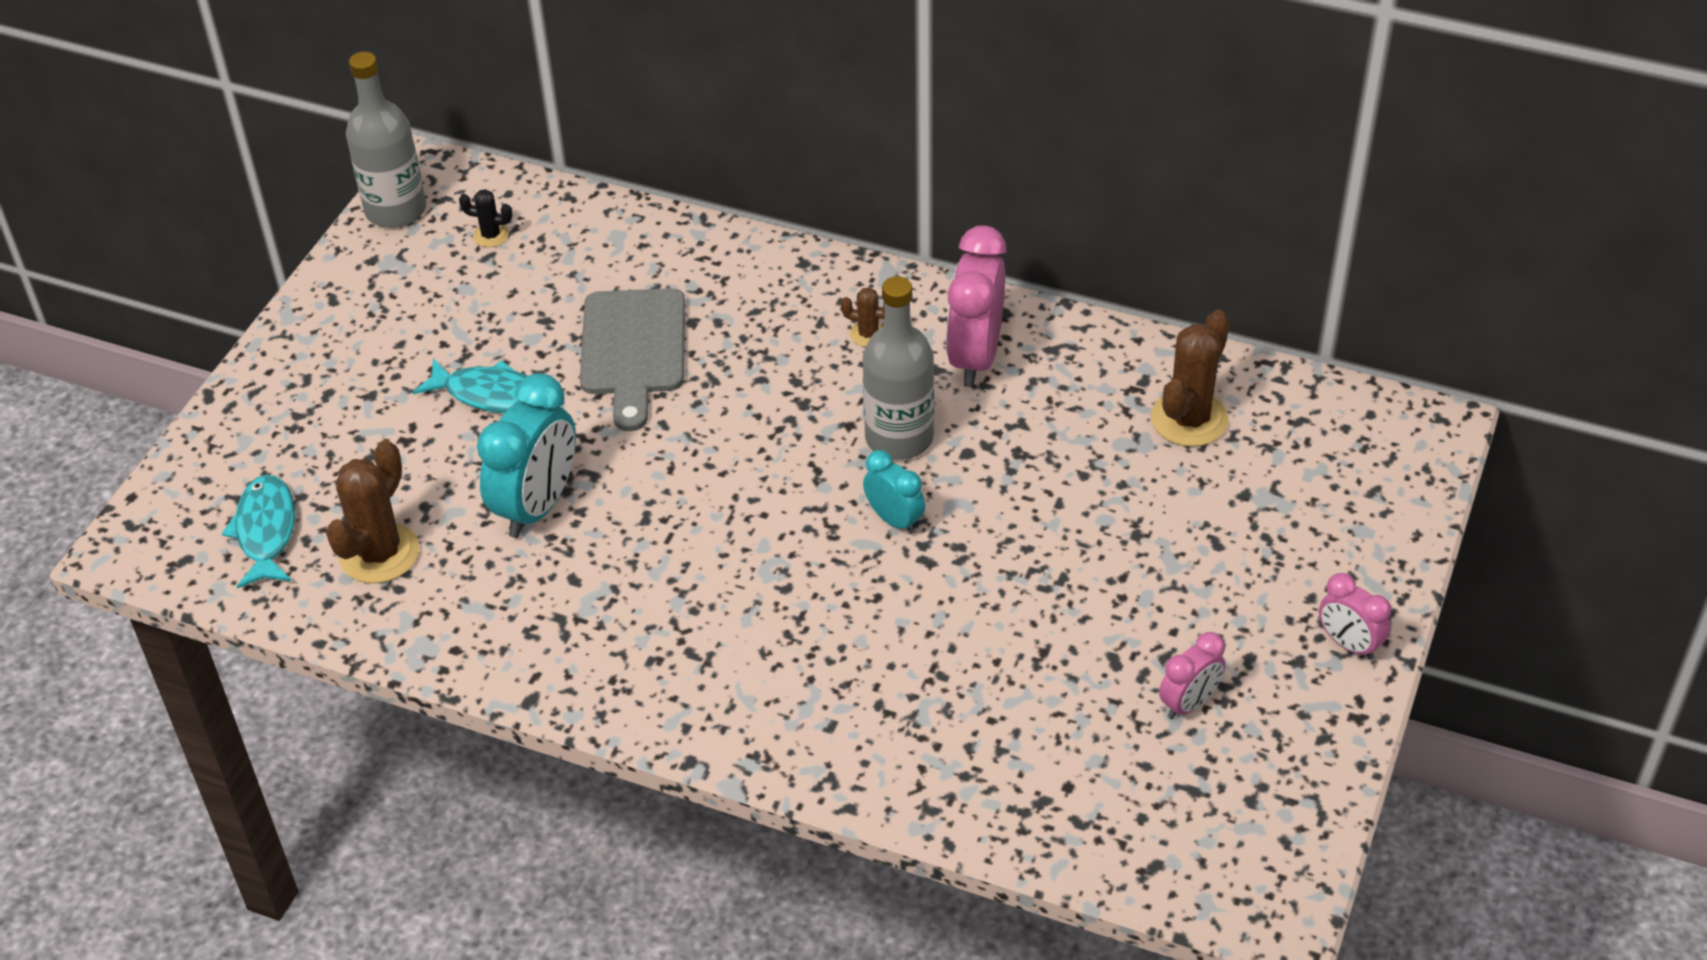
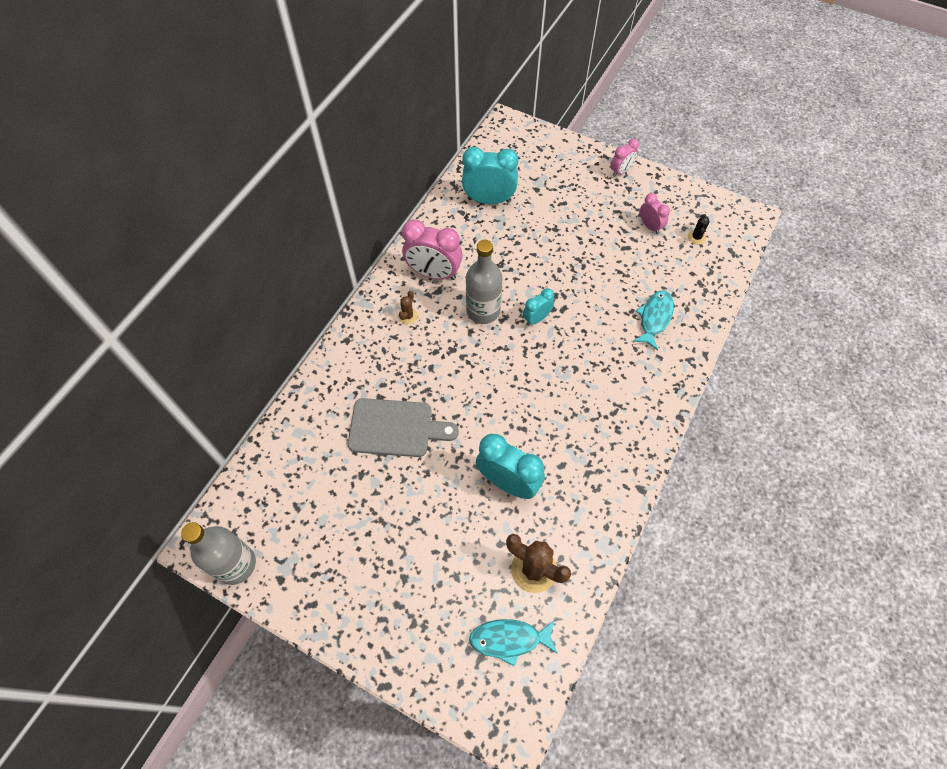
camera: 85 degrees left, 15 degrees up
turquoise fish [413,358,527,413] -> turquoise fish moved to [633,290,674,351]
black cactus [459,189,512,247] -> black cactus moved to [688,214,710,245]
brown cactus [1151,310,1230,447] -> turquoise clock [462,147,518,204]

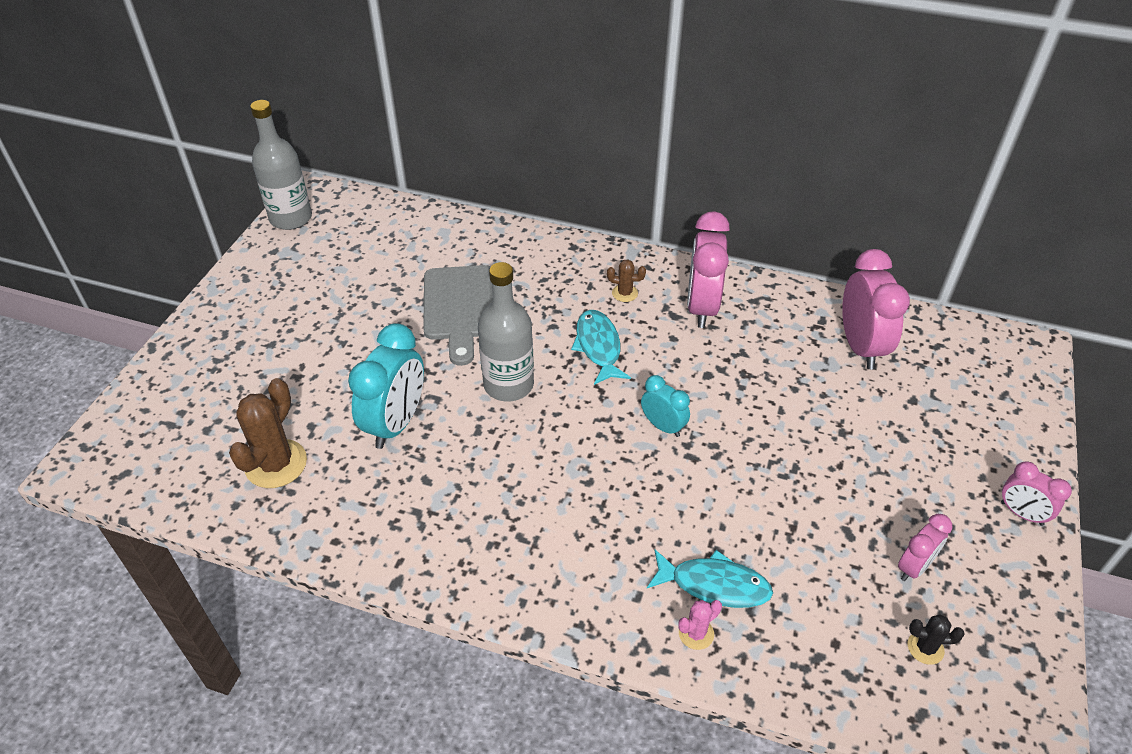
camera: 80 degrees right, 15 degrees down
turquoise clock [462,147,518,204] -> pink clock [842,249,910,369]
grey bottle [466,240,503,324] -> grey bottle moved to [478,262,534,401]
turquoise fish [469,619,558,666] -> turquoise fish moved to [571,310,631,385]
none -> pink cactus [678,600,722,650]

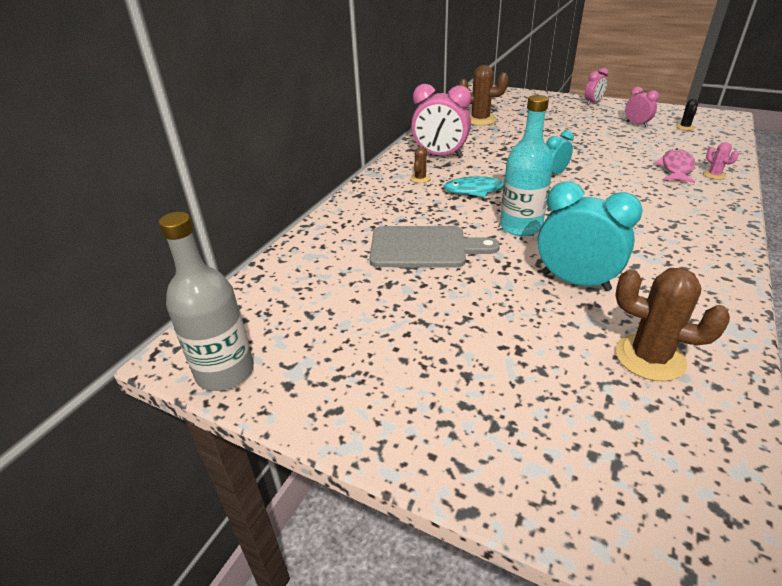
camera: 80 degrees left, 10 degrees down
grey bottle [478,262,534,401] -> turquoise bottle [500,95,553,236]
turquoise fish [647,550,773,608] -> pink fish [655,148,695,183]
pink clock [842,249,910,369] -> brown cactus [458,65,508,126]

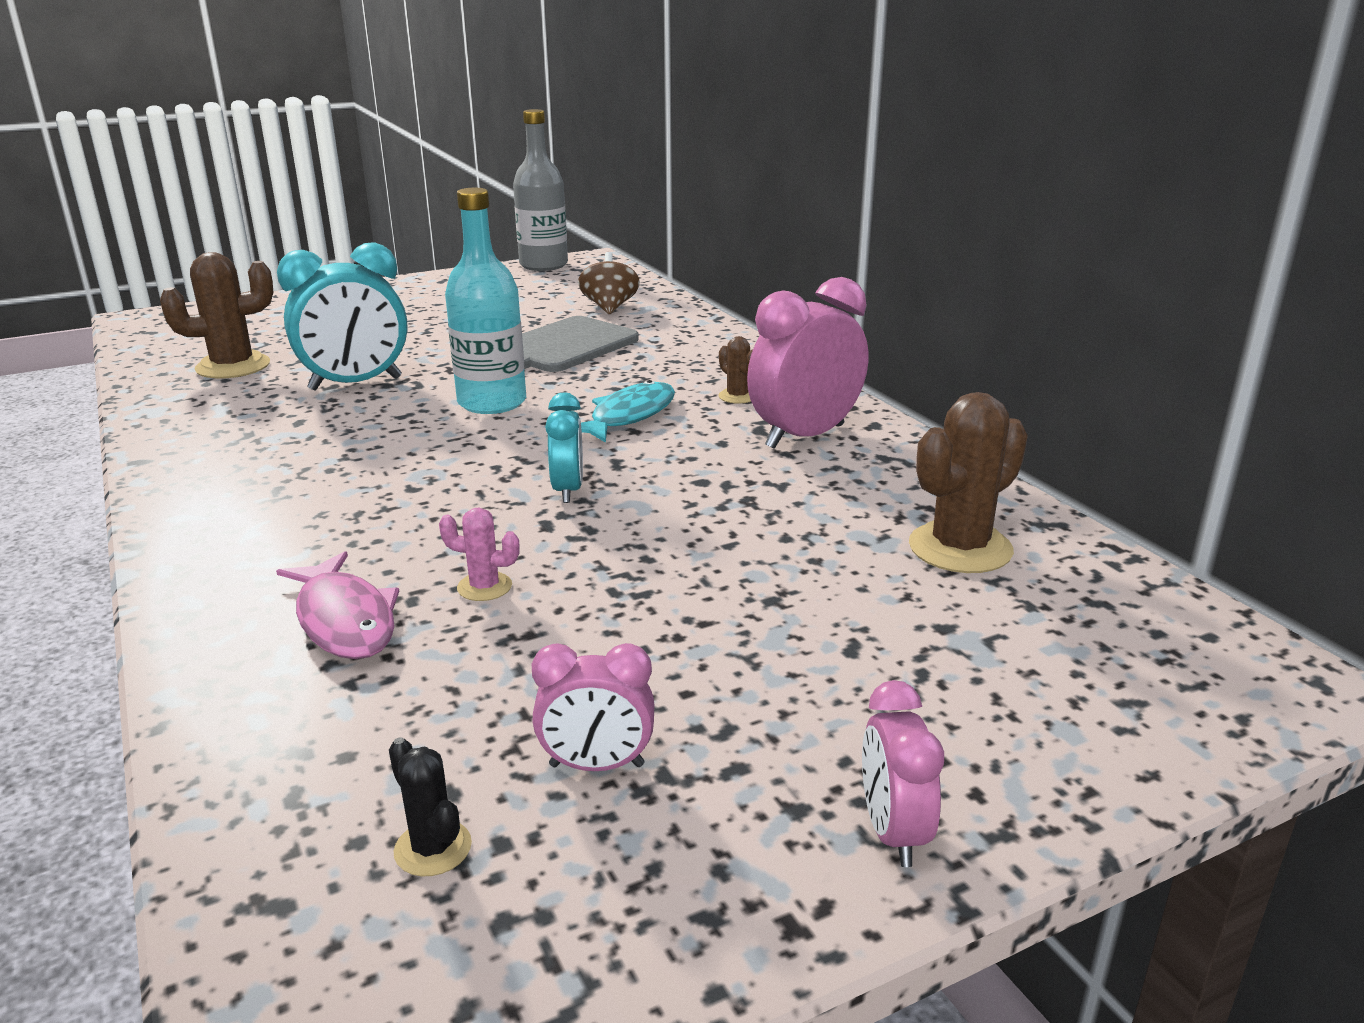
camera: 125 degrees right, 10 degrees down
pink cactus [703,142,739,180] -> pink cactus moved to [439,508,520,601]
none -> brown spinning top [578,252,640,314]

